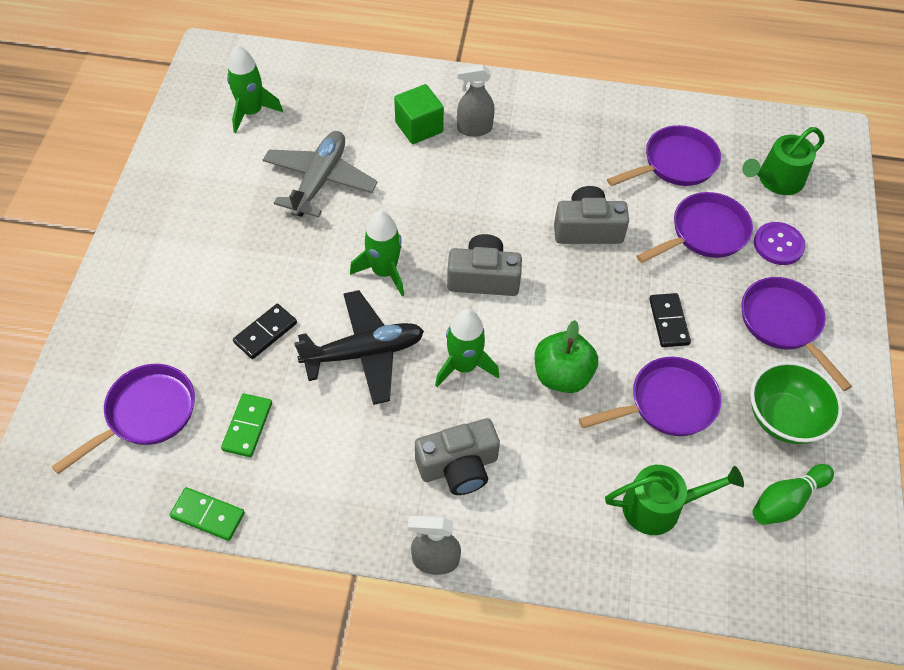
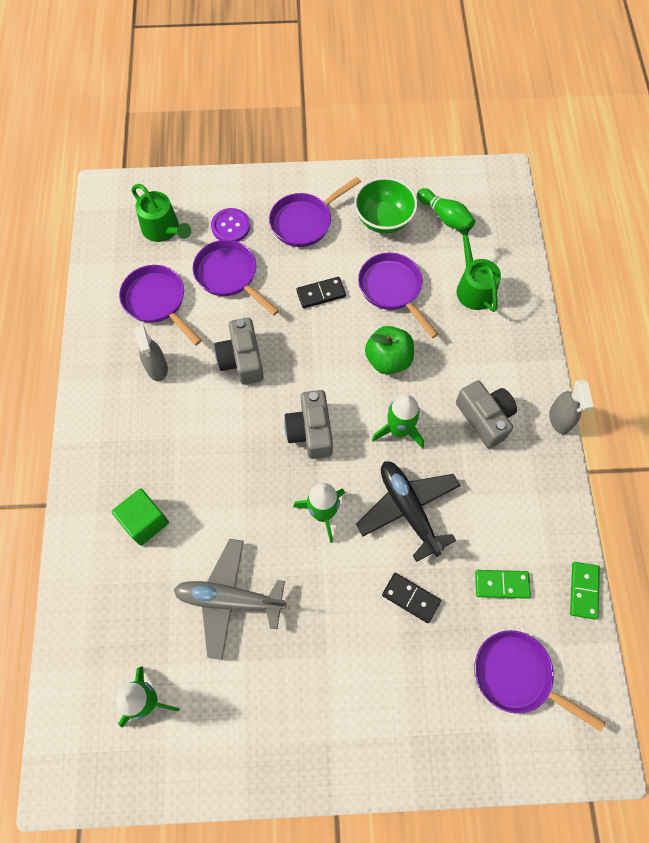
camera: 100 degrees left, 10 degrees up
grey spray bottle [457,65,495,137] -> grey spray bottle moved to [135,325,168,381]

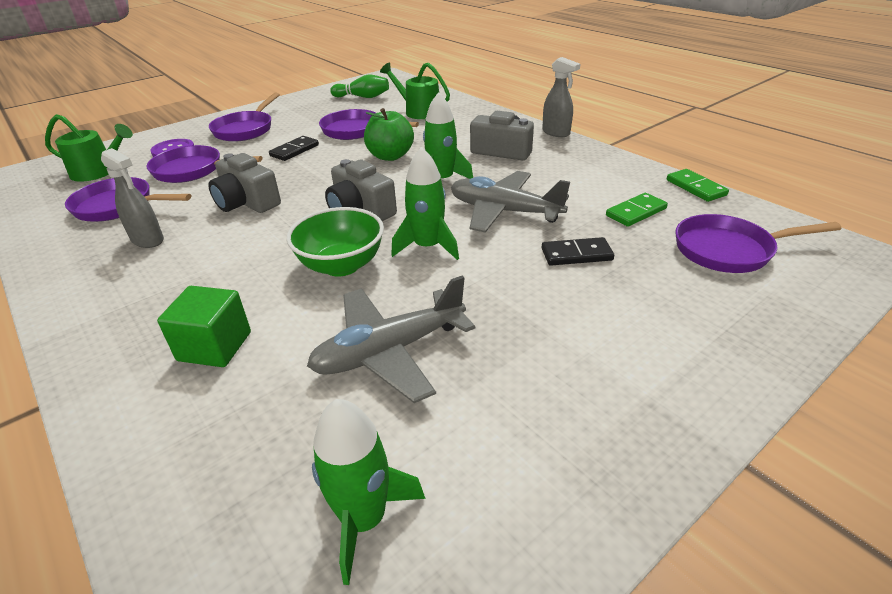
camera: 35 degrees left, 30 degrees down
green bowl [354,177,418,234] -> green bowl moved to [286,207,384,277]
black plane [356,461,461,562] -> grey plane [451,171,570,233]

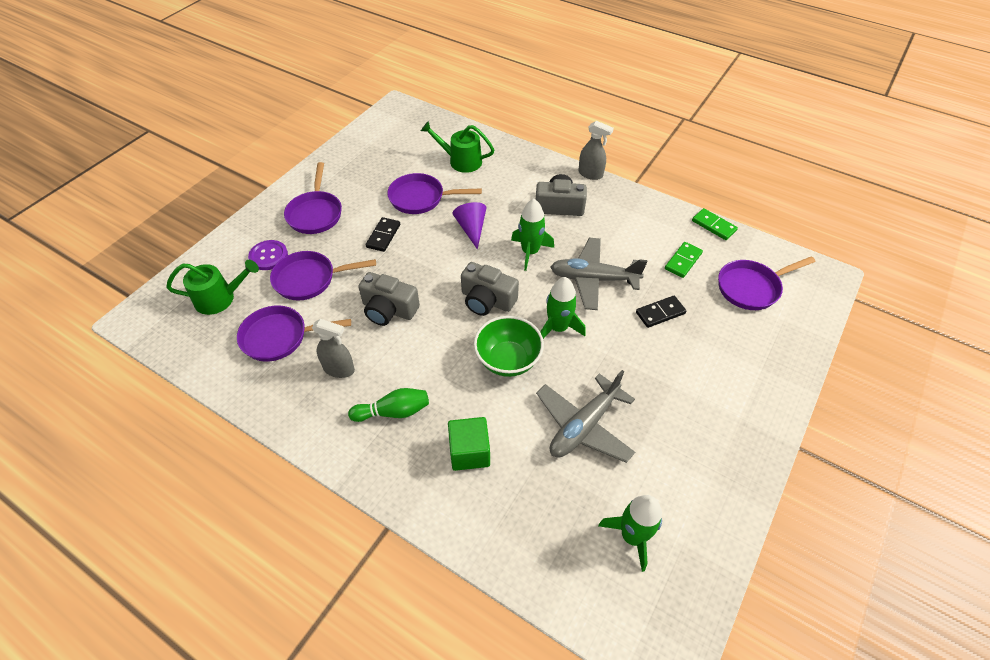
camera: 20 degrees left, 15 degrees up
green bowling pin [330,74,389,98] -> green bowling pin moved to [348,388,429,422]
green apple [364,108,414,161] -> purple cone [452,202,486,249]

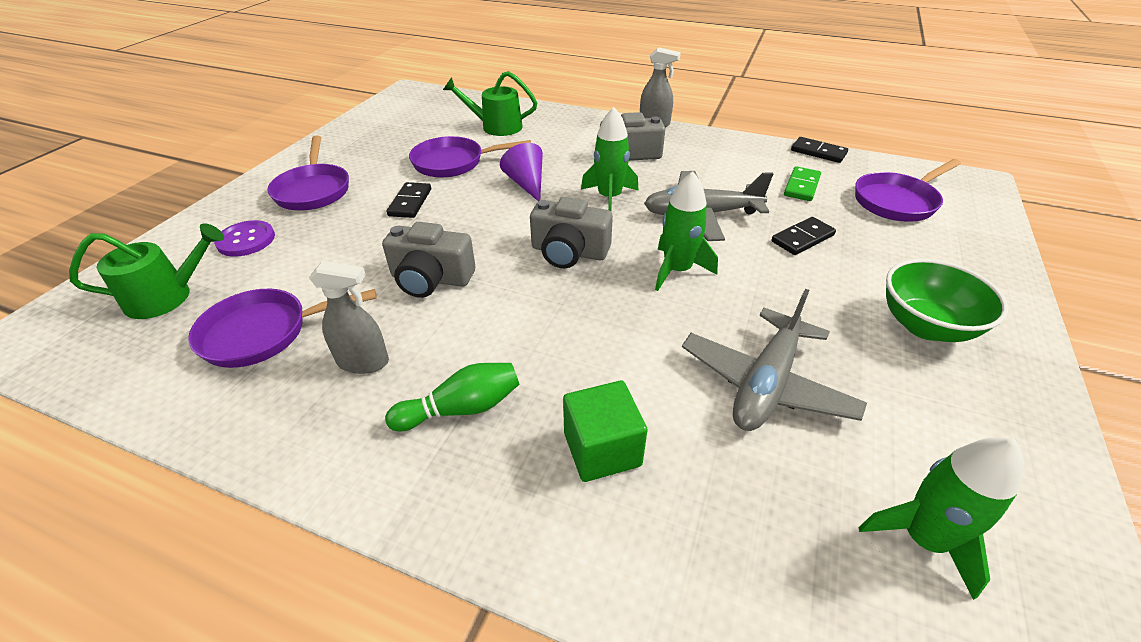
camera: 10 degrees left, 10 degrees down
purple pan [270,251,376,300] -> none
green bowl [474,316,544,377] -> green bowl moved to [886,259,1008,342]
green domino [692,208,738,240] -> black domino [791,137,848,163]

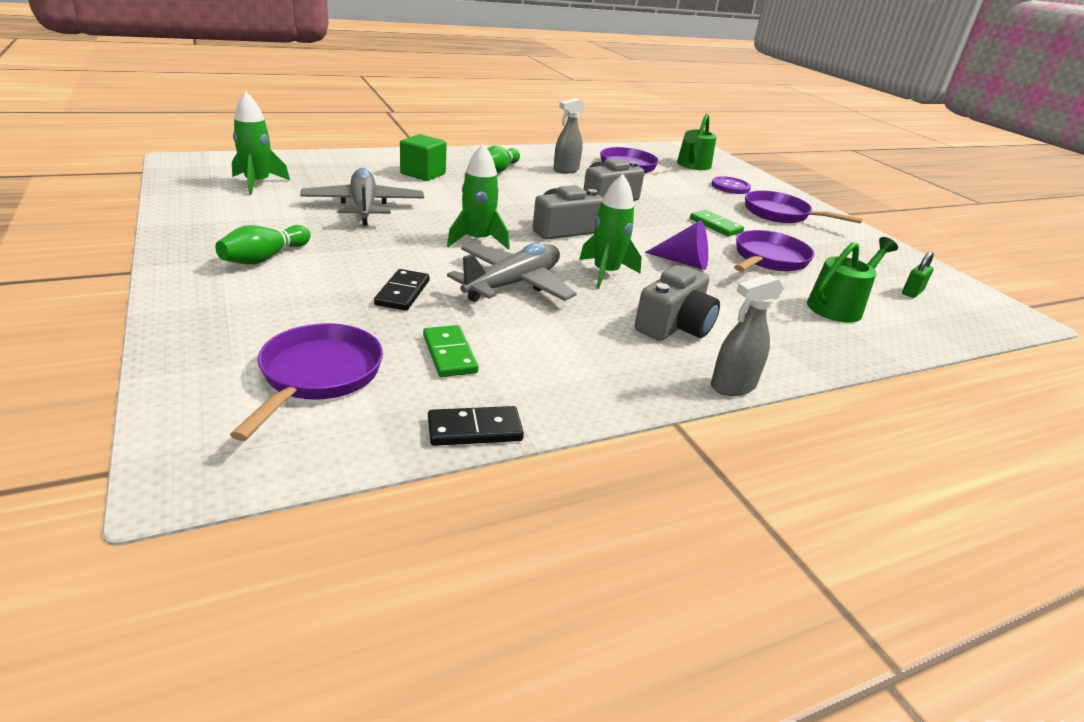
camera: 130 degrees right, 10 degrees down
black domino [387,182,431,218] -> green domino [690,210,744,236]
green bowl [886,259,1008,342] -> green bowling pin [215,225,311,265]
none -> green padlock [902,251,934,298]

